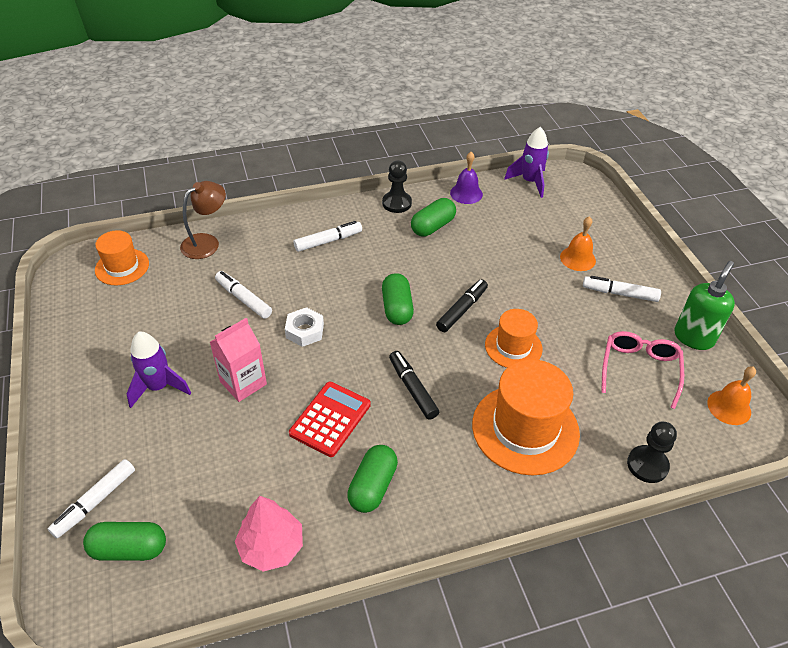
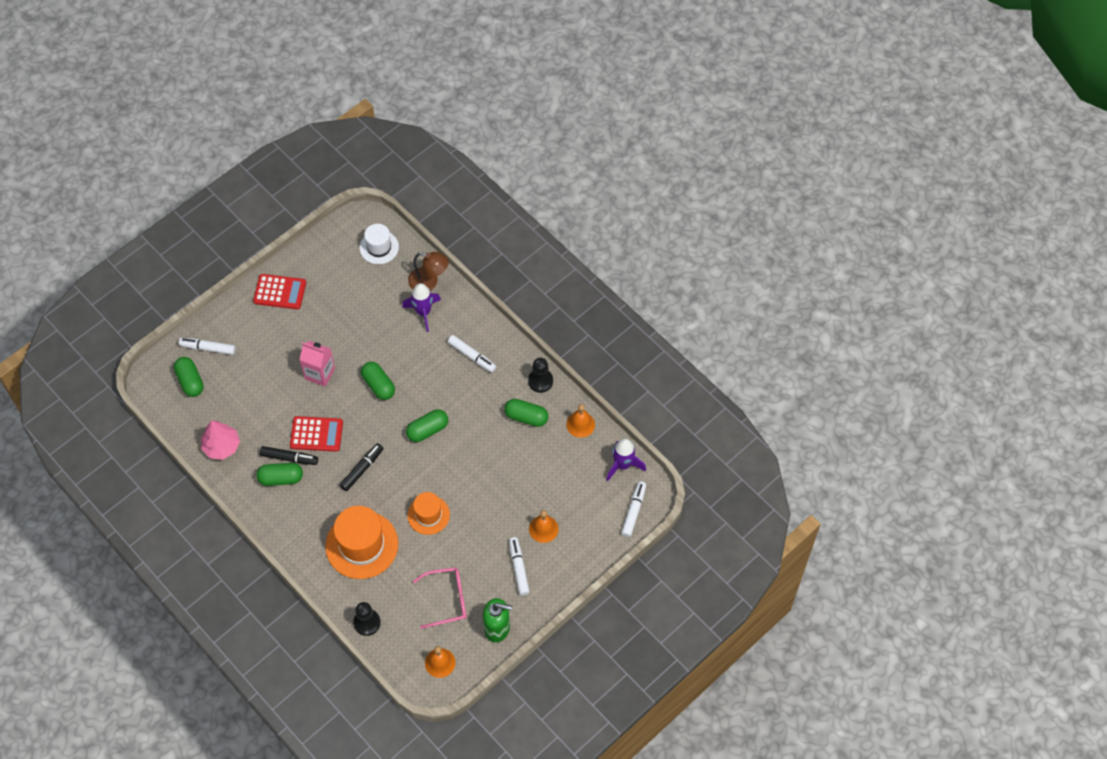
camera: 65 degrees right, 15 degrees up
orange hat [95,230,149,285] -> white hat [360,224,399,264]
purple rocket [127,332,191,408] -> purple rocket moved to [402,283,441,332]
white marker [215,271,272,319] -> white marker moved to [621,481,646,537]
white nut [285,307,324,347] -> green capsule [361,362,395,400]
black marker [436,279,488,332] -> black marker moved to [260,446,318,465]
purple bell [450,152,483,204] -> orange bell [566,404,595,438]
none -> red calculator [253,274,306,309]

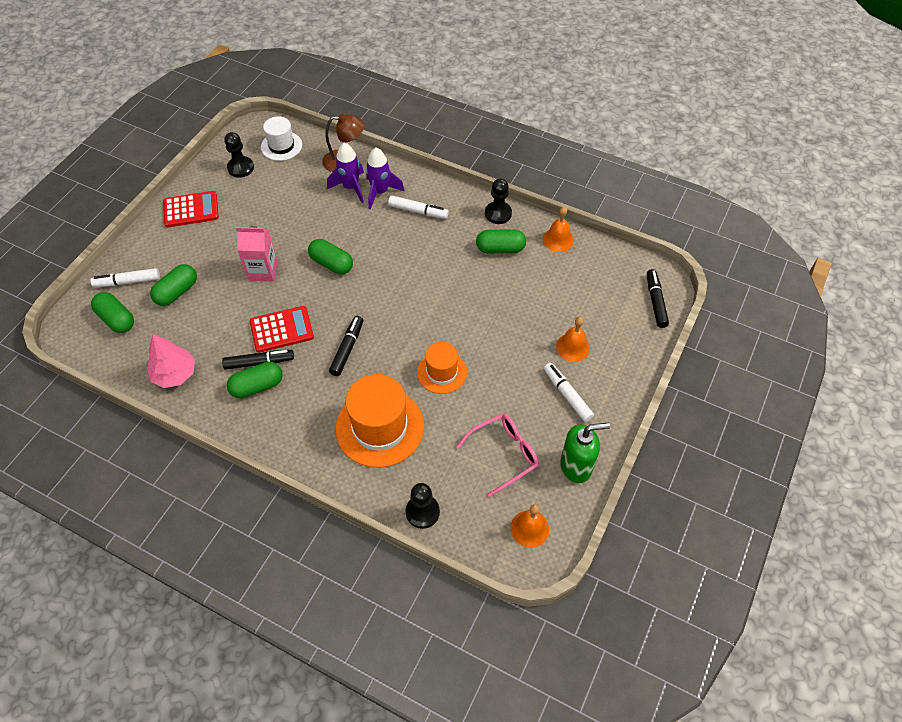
camera: 20 degrees left, 5 degrees down
green capsule [406,409,448,442] -> green capsule moved to [150,264,197,306]
purple rocket [606,439,646,481] -> purple rocket moved to [366,147,405,209]
white marker [621,481,646,537] -> black marker [647,269,669,328]
none -> black pawn [224,132,254,178]

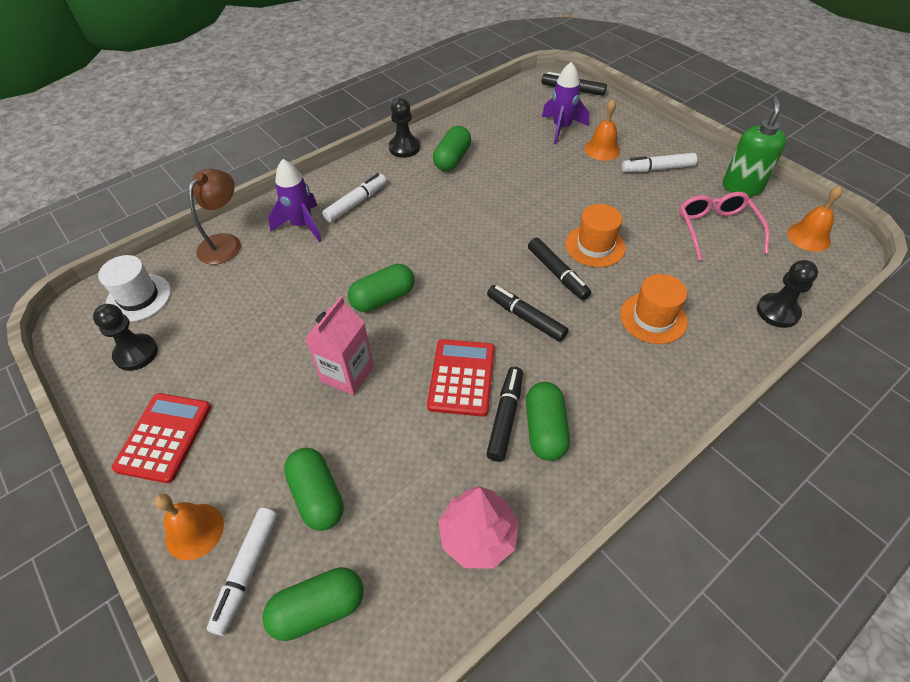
camera: 65 degrees left, 5 degrees down
purple rocket [327,143,364,203] -> purple rocket moved to [542,62,589,144]
orange hat [335,374,424,468] -> orange hat [620,274,688,344], size x0.59
orange bell [543,207,574,252] -> orange bell moved to [154,494,224,560]
none -> black marker [528,238,591,300]

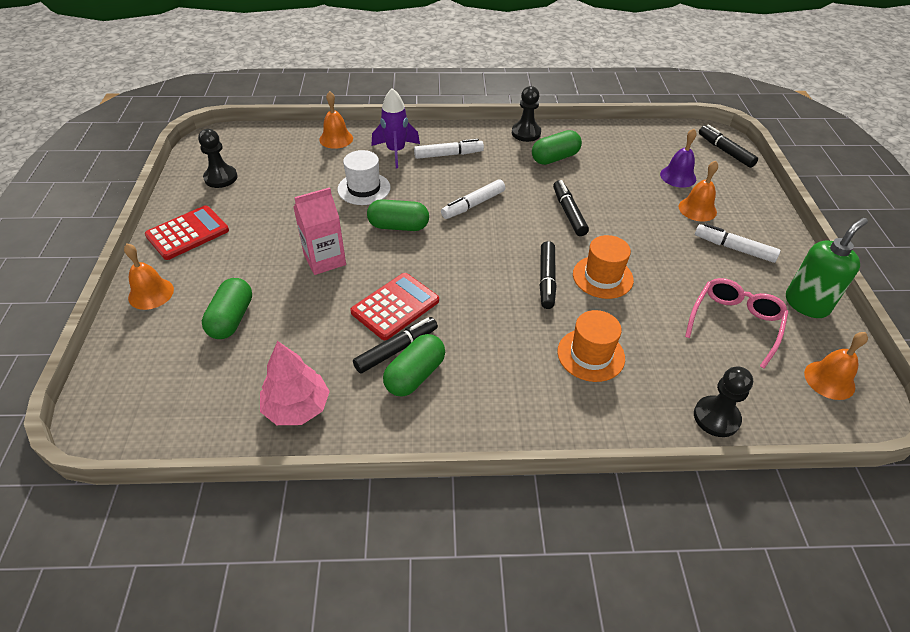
camera: 35 degrees right, 5 degrees down
white hat [98,255,171,322] -> white hat moved to [337,150,391,205]
brown lamp [188,169,241,265] -> orange bell [319,91,353,149]
white marker [207,508,277,636] -> white marker moved to [441,179,505,219]
green capsule [262,567,364,641] -> none
black marker [487,285,568,342] -> black marker moved to [553,180,589,236]
purple rocket [542,62,589,144] -> purple bell [660,129,697,188]

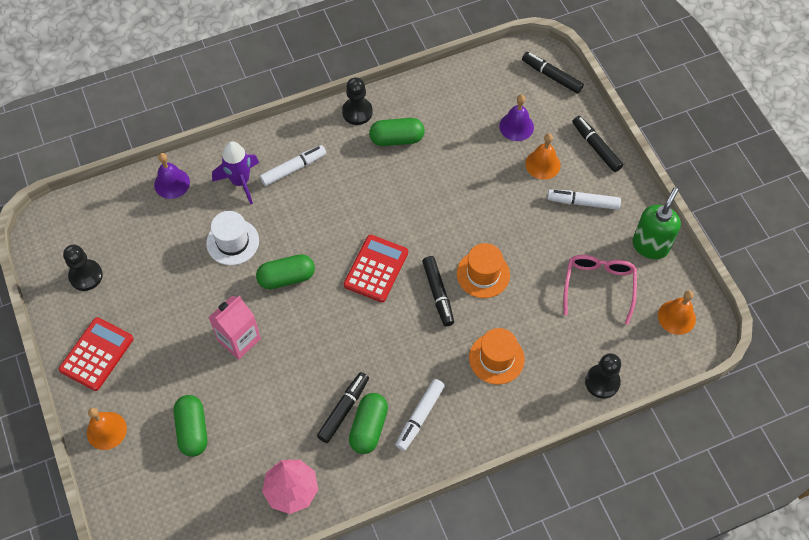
camera: 20 degrees left, 15 degrees up
orange bell [319,91,353,149] -> purple bell [154,153,190,199]
red calculator [350,273,439,340] -> red calculator moved to [344,235,408,302]
white marker [441,179,505,219] -> white marker moved to [396,379,445,451]
green capsule [532,130,582,165] -> green capsule turned 45 degrees clockwise [369,118,425,146]
black marker [553,180,589,236] -> black marker moved to [572,116,623,172]

